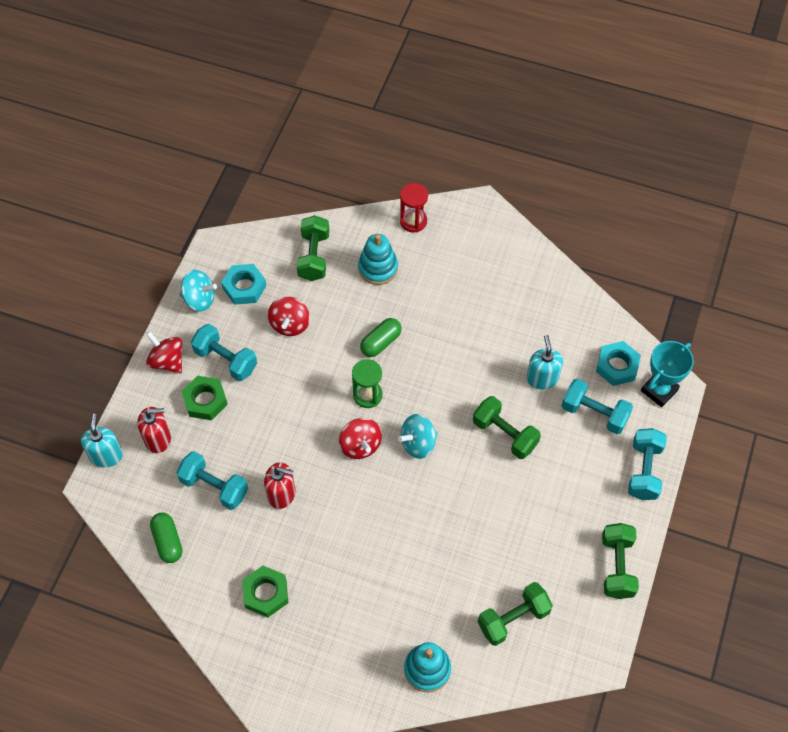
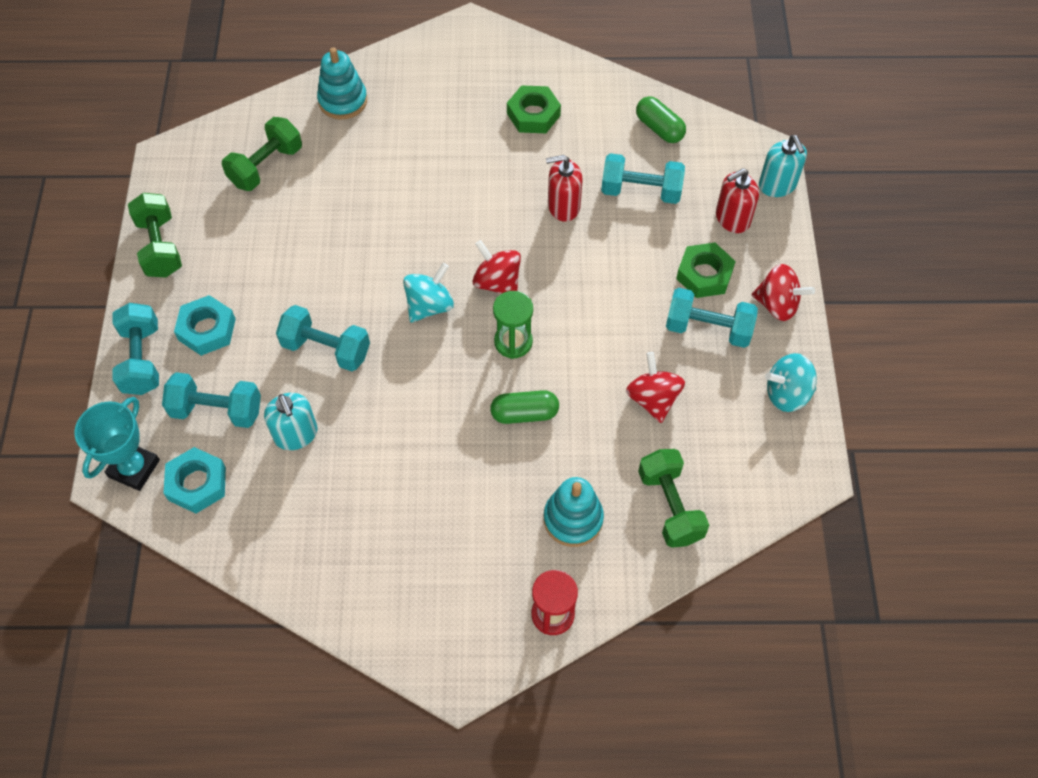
camera: 160 degrees right, 0 degrees up
turquoise nut [221,264,266,305] -> turquoise nut moved to [174,295,236,356]
green capsule [360,318,402,357] -> green capsule turned 60 degrees clockwise [490,390,559,424]
green dumbbell [473,396,541,459] -> turquoise dumbbell [276,305,370,372]

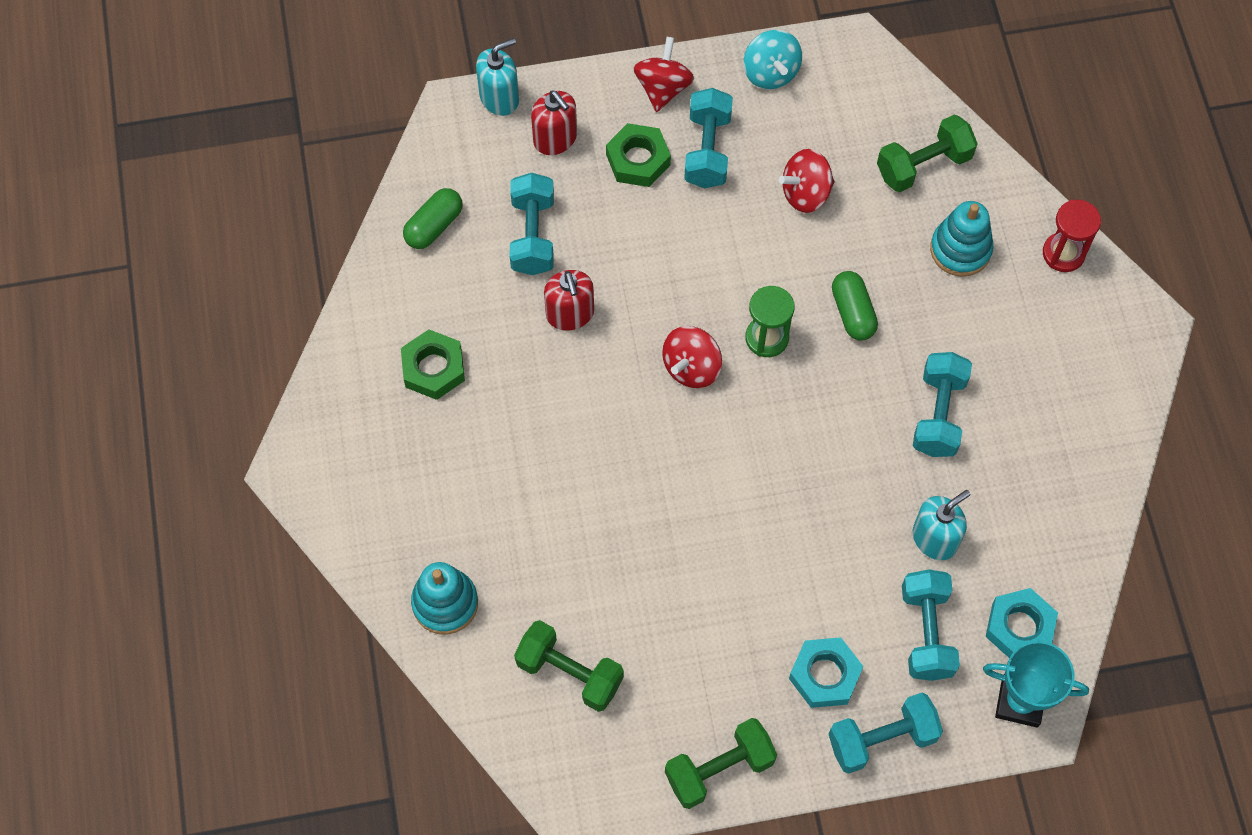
camera: 100 degrees left, 5 degrees up
turquoise dumbbell [276,305,370,372] -> turquoise dumbbell moved to [913,352,972,457]
turquoise spinning top [403,263,454,322] -> none

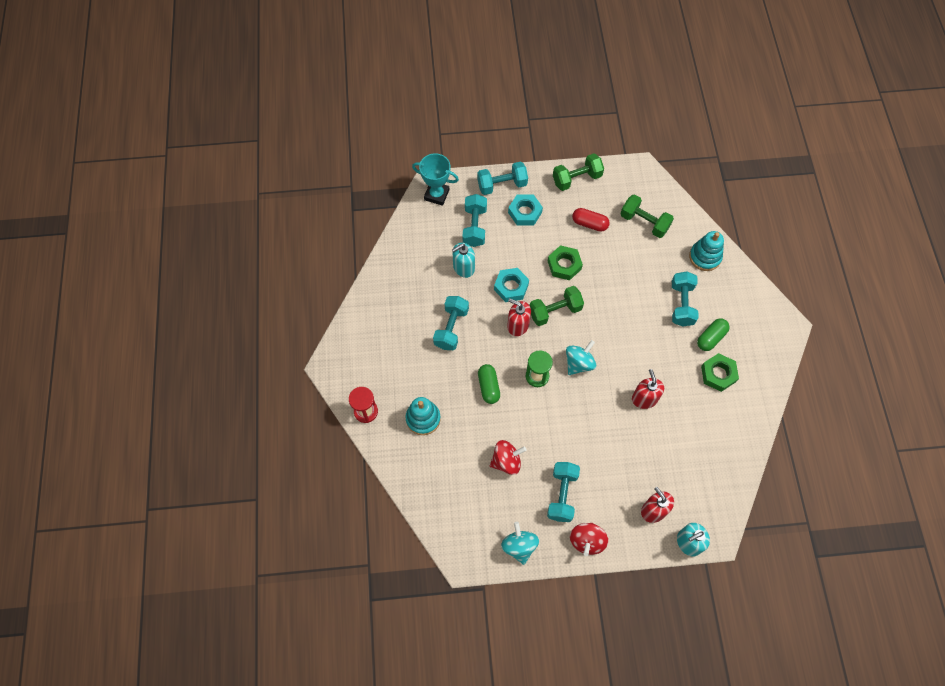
camera: 175 degrees left, 0 degrees up
green capsule [403,188,463,249] -> green capsule moved to [697,318,730,351]
turquoise dumbbell [510,173,554,275] -> turquoise dumbbell moved to [672,271,699,326]
green nut [606,123,671,187] -> green nut moved to [548,245,583,280]
red spinning top [662,326,722,388] -> turquoise spinning top [566,340,596,375]
green dumbbell [877,114,978,192] -> green dumbbell moved to [529,286,584,326]
turquoise nut [986,588,1058,658] -> turquoise nut moved to [494,268,529,302]
none -> red soap dispenser [507,298,531,336]
none -> red capsule [572,208,610,232]

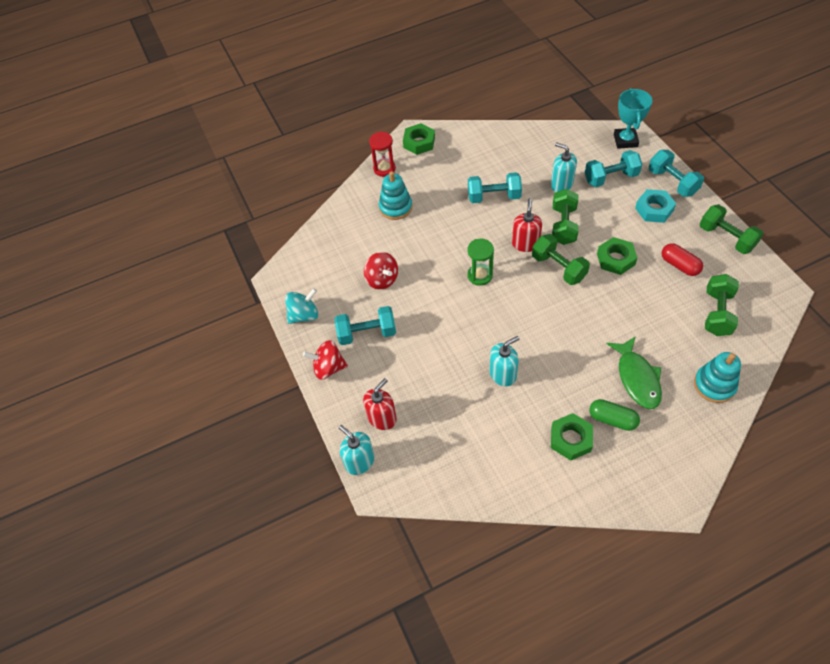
camera: 75 degrees right, 10 degrees down
green capsule [478,364,500,404] -> none
turquoise nut [494,268,529,302] -> green dumbbell [552,189,578,245]
turquoise spinning top [566,340,596,375] -> none
red capsule [572,208,610,232] -> red capsule turned 45 degrees counterclockwise [662,243,703,276]
red soap dispenser [632,369,664,409] -> turquoise soap dispenser [489,336,520,387]
turquoise dumbbell [672,271,699,326] -> green fish [606,336,662,409]
none -> green nut [403,123,435,155]

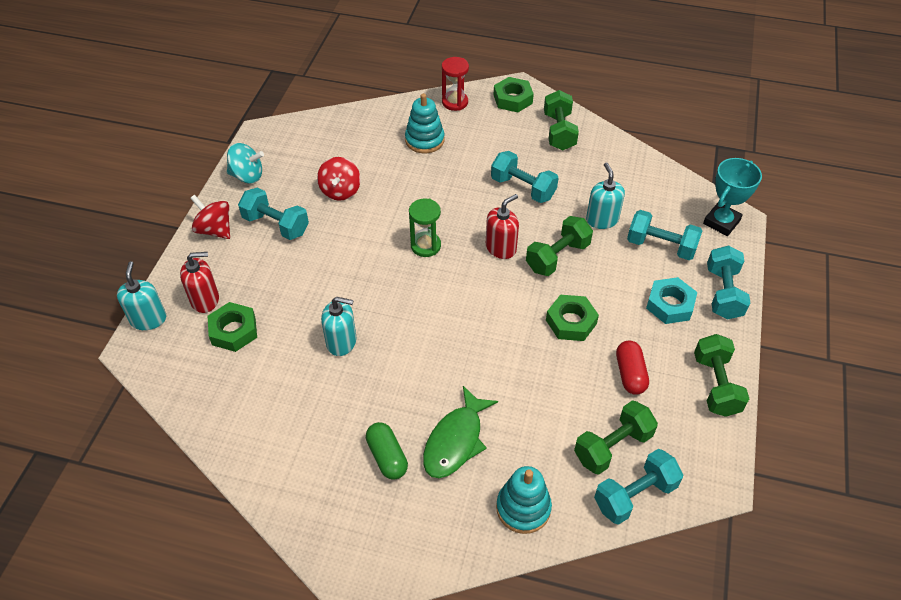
camera: 35 degrees right, 5 degrees down
green dumbbell [532,234,590,285] -> green dumbbell moved to [544,90,579,150]
green nut [551,413,593,461] -> green nut moved to [208,302,257,352]
none -> turquoise dumbbell [594,449,683,525]

